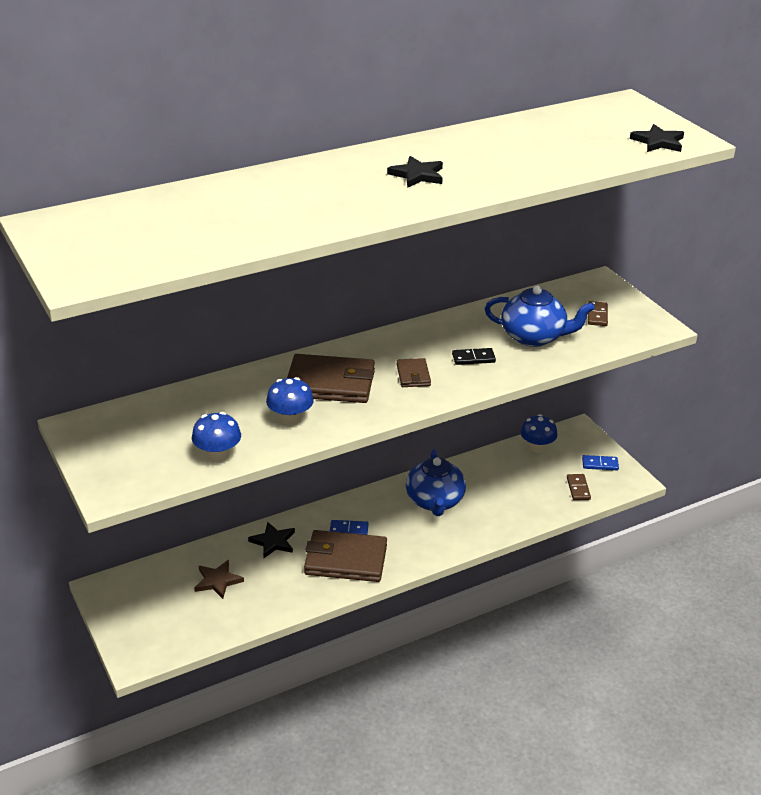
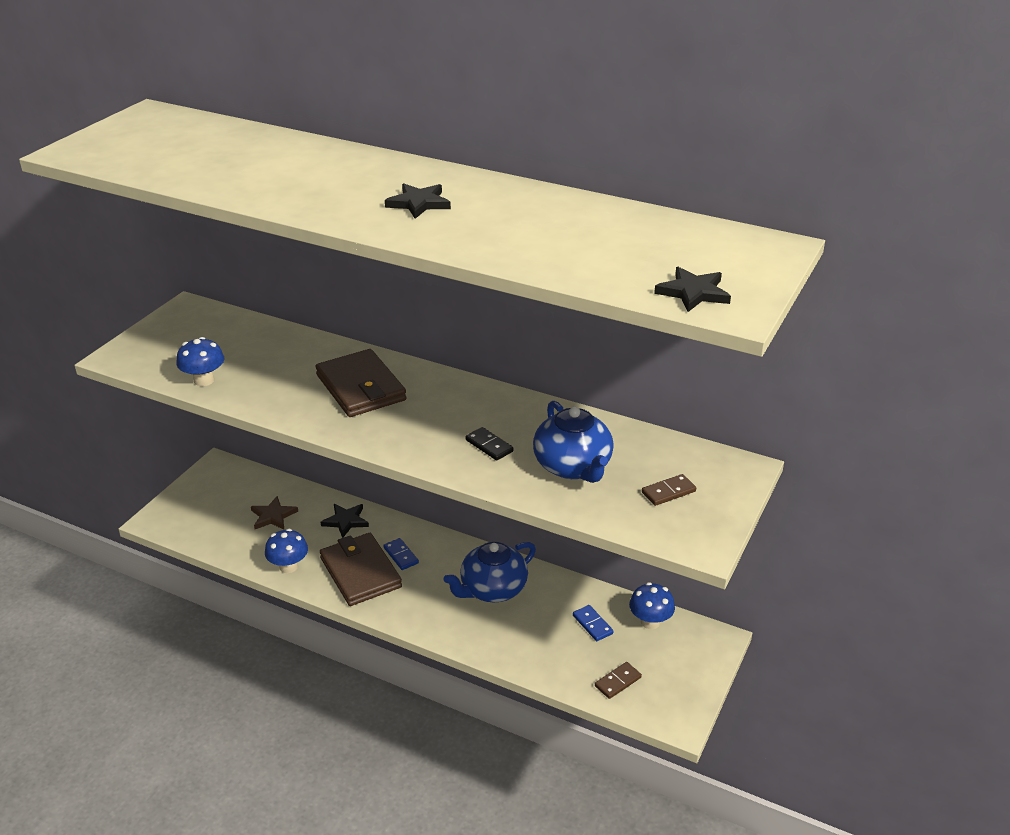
camera: 55 degrees right, 0 degrees up
blue mushroom [266,377,314,426] -> blue mushroom moved to [265,529,308,573]
brown wallet [397,358,431,387] -> none
blue domino [582,455,619,470] -> blue domino moved to [573,605,614,641]

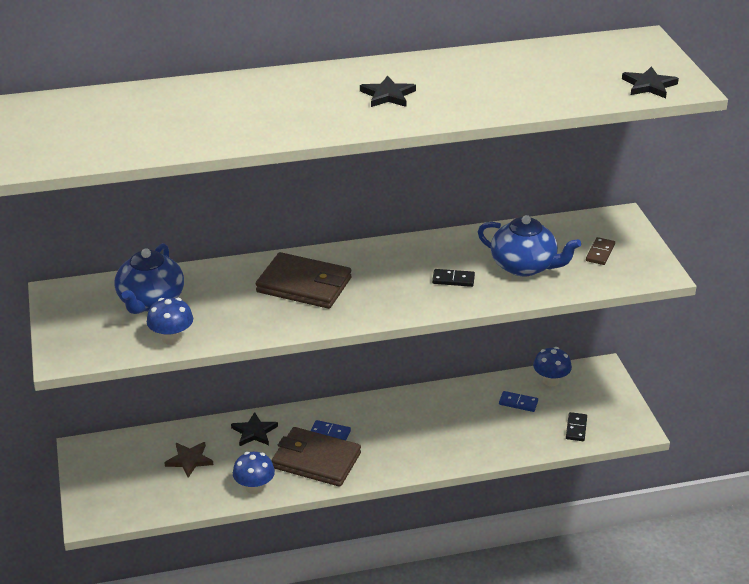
camera: 40 degrees left, 0 degrees up
blue teapot [443,542,536,602] -> blue teapot moved to [114,243,184,314]
brown domino [595,662,642,699] -> black domino [566,412,587,441]

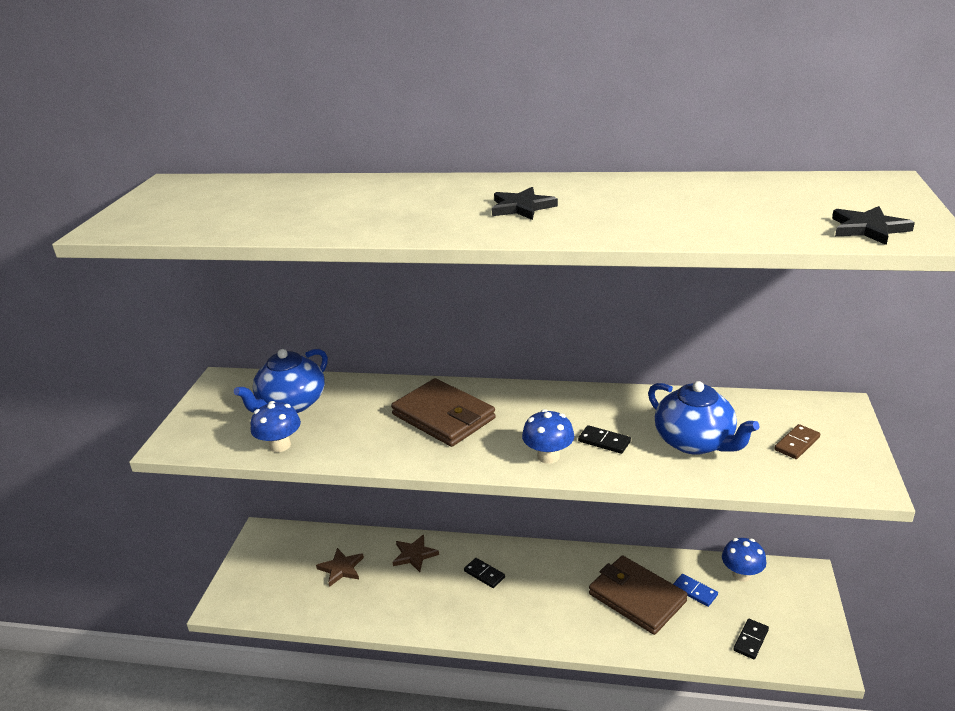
camera: 25 degrees right, 5 degrees down
black star [231,412,278,446] -> brown star [392,534,439,572]
blue mushroom [233,452,275,494] -> blue mushroom moved to [522,409,574,464]
brown wallet [272,427,361,487] -> brown wallet moved to [589,556,688,635]
blue domino [310,420,351,440] -> black domino [464,558,505,588]

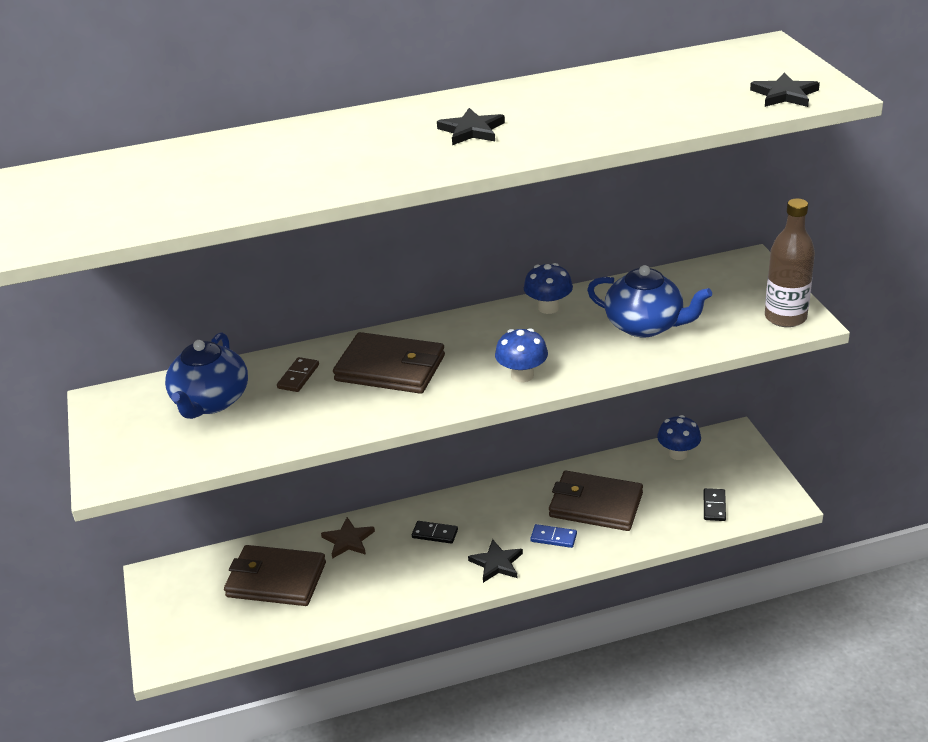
camera: 25 degrees left, 5 degrees up
blue mushroom [251,401,301,452] -> blue mushroom moved to [524,263,573,314]
brown star [316,548,364,587] -> brown wallet [224,545,326,606]
black domino [578,425,631,454] -> none
blue domino [673,574,718,607] -> blue domino moved to [530,524,577,548]
brown domino [774,424,820,459] -> brown domino moved to [277,357,319,392]
none -> black star [468,539,523,583]
none -> brown bottle [765,198,815,327]

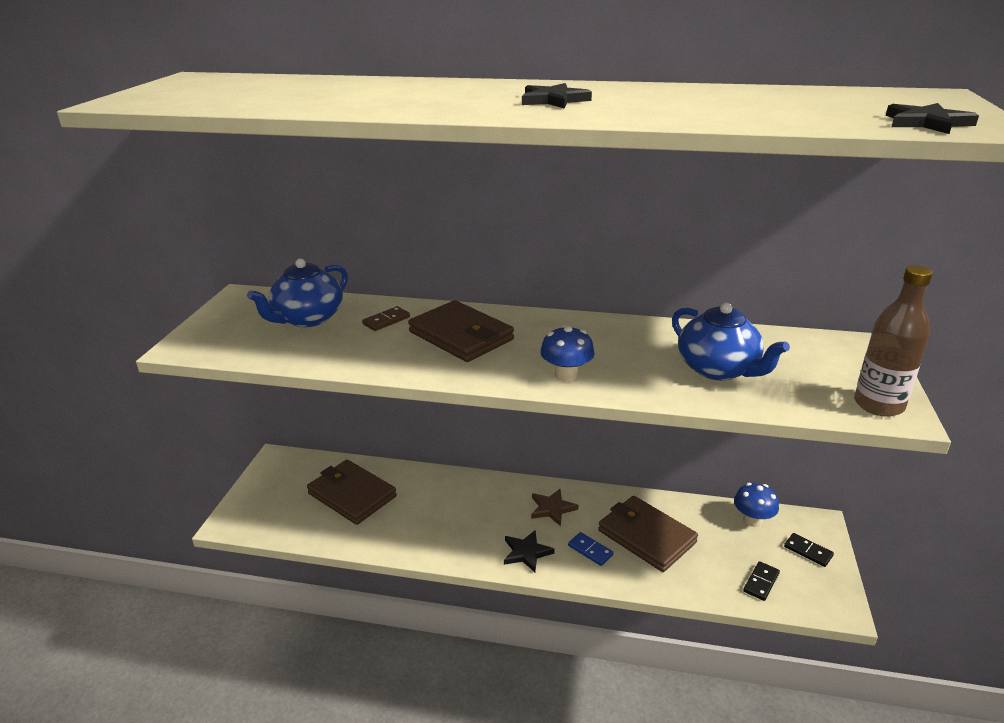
camera: 25 degrees right, 5 degrees down
brown star [321,517,375,559] -> brown star moved to [531,489,578,526]
black domino [412,521,458,544] -> black domino moved to [784,533,834,567]
blue mushroom [524,263,573,314] -> none

